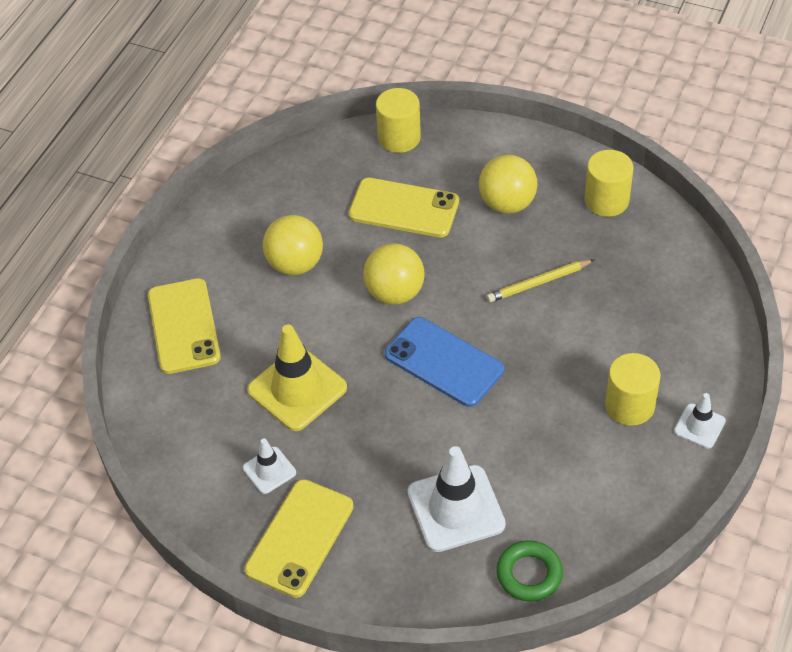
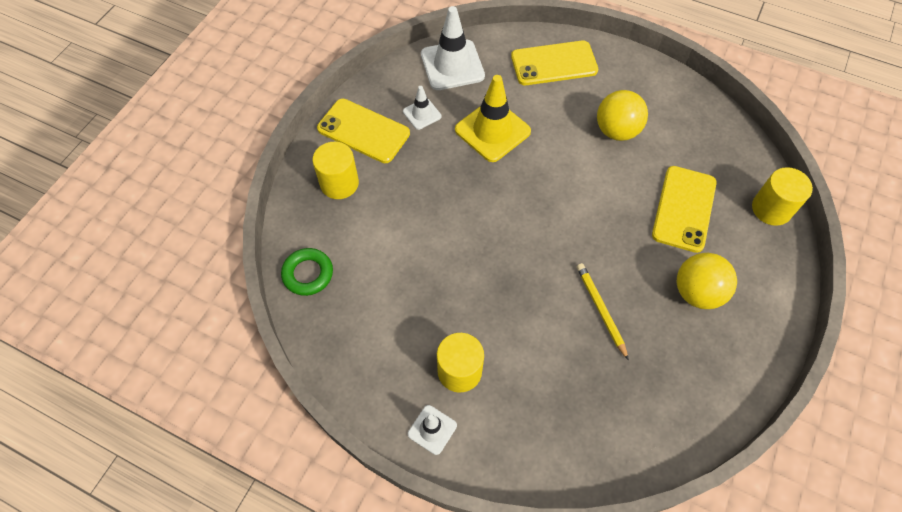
camera: 90 degrees right, 10 degrees up
yellow ball [363,243,425,305] -> none
blue phone [385,317,504,407] -> none
white traffic cone [408,446,506,552] -> white traffic cone moved to [421,6,485,90]
yellow cylinder [584,150,633,217] -> yellow cylinder moved to [312,142,359,199]

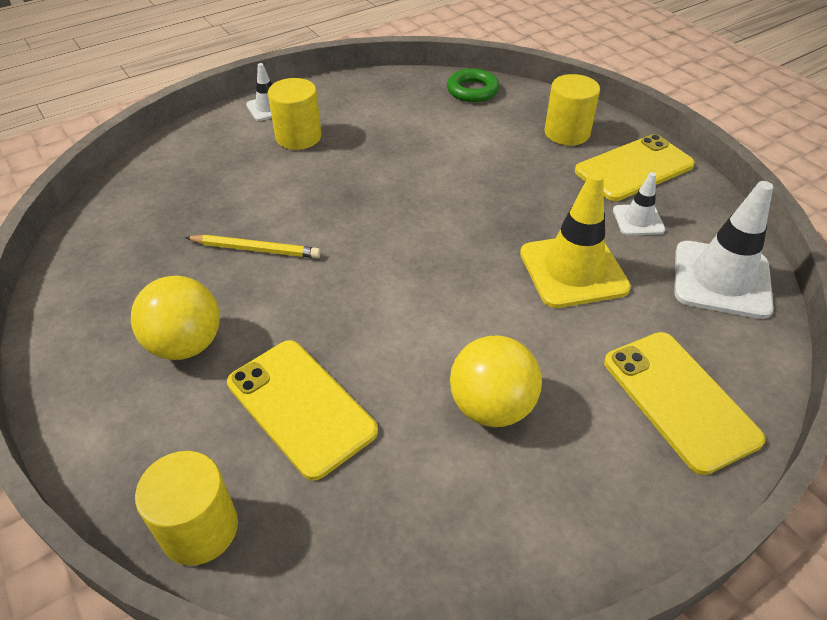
camera: 120 degrees right, 15 degrees down
yellow phone [511,41,598,85] -> yellow phone turned 45 degrees counterclockwise [604,332,766,475]

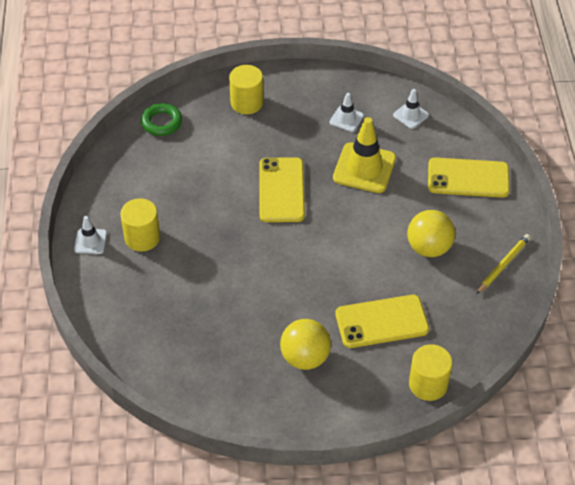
camera: 60 degrees left, 5 degrees up
yellow pencil [185,235,321,258] -> yellow pencil moved to [476,234,531,294]
yellow phone [575,134,695,201] -> yellow phone moved to [259,157,305,222]
white traffic cone [674,181,774,319] -> white traffic cone [393,89,429,129], size x0.53

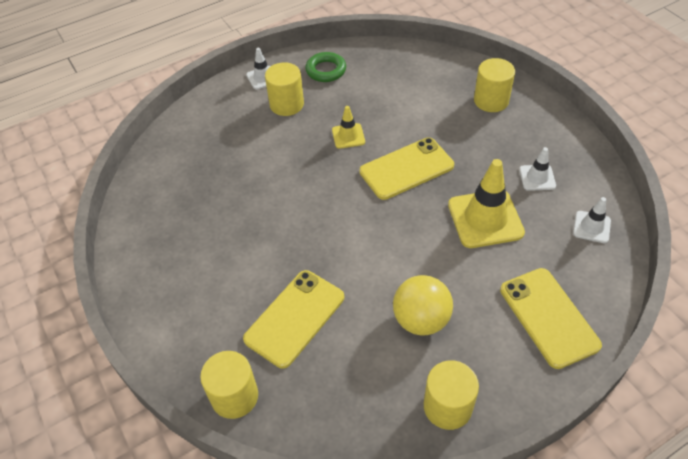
camera: 65 degrees right, 0 degrees up
green ring [141,103,182,136] -> green ring moved to [305,52,346,82]
yellow ball [280,319,331,370] -> none
yellow phone [335,295,429,348] -> yellow phone turned 75 degrees clockwise [243,270,344,369]
yellow pencil [476,234,531,294] -> yellow cylinder [424,360,479,430]
none -> yellow traffic cone [332,106,365,149]

